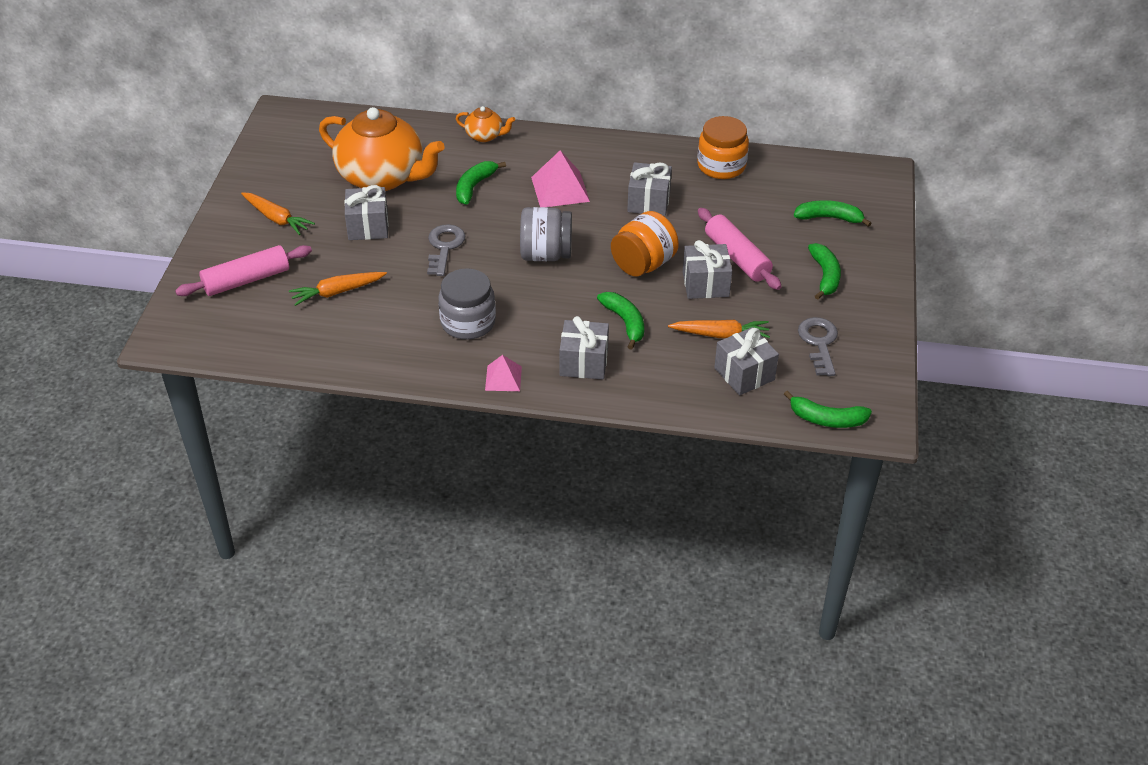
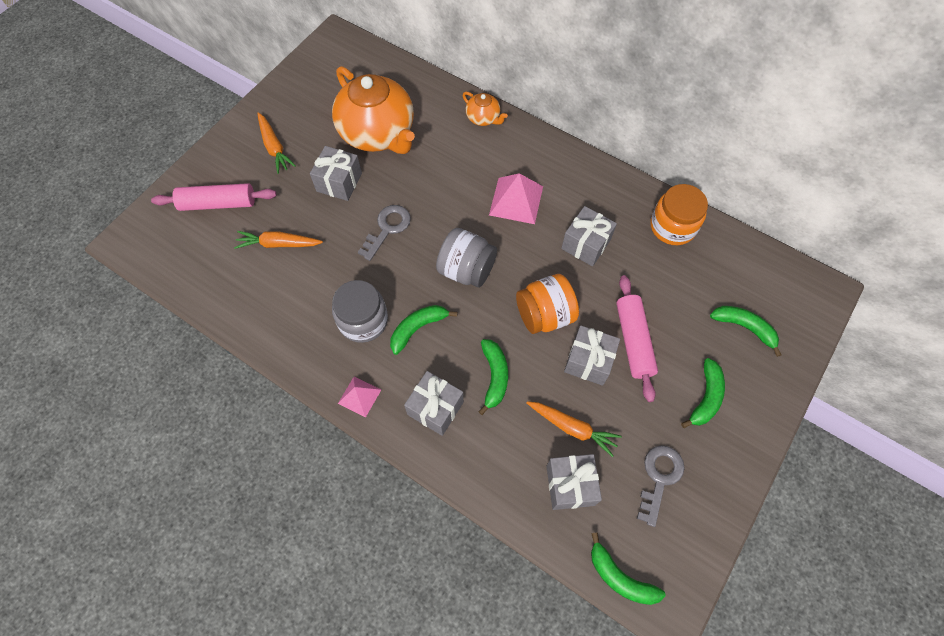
camera: 25 degrees right, 20 degrees up
green banana [456,161,506,205] -> green banana moved to [390,305,457,355]

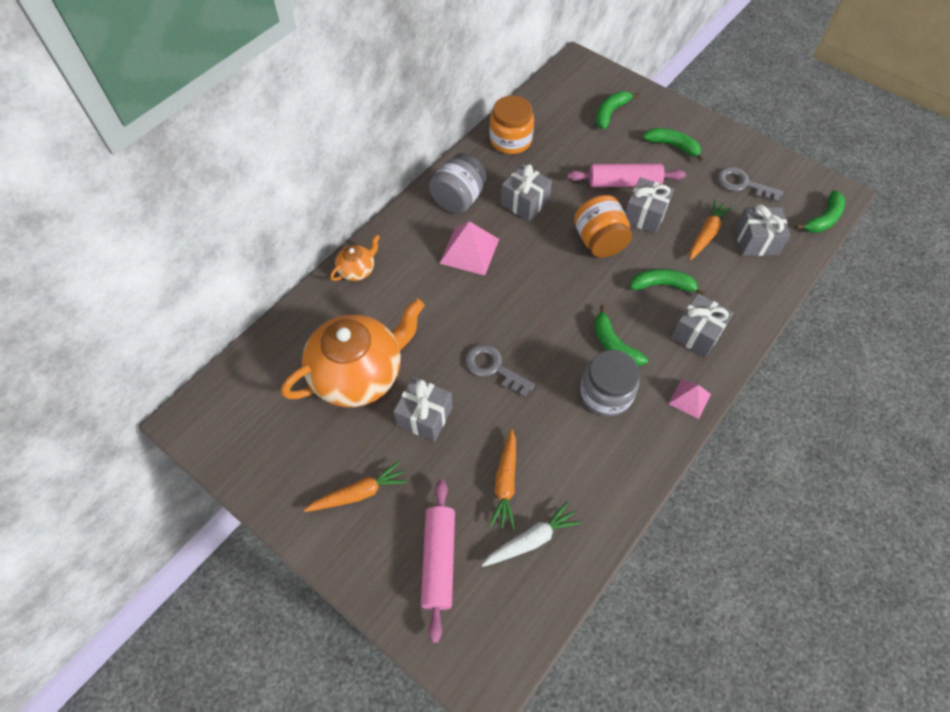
camera: 85 degrees left, 5 degrees down
grey jar [436,228,497,287] -> grey jar moved to [429,153,487,214]
none -> white carrot [482,502,581,567]

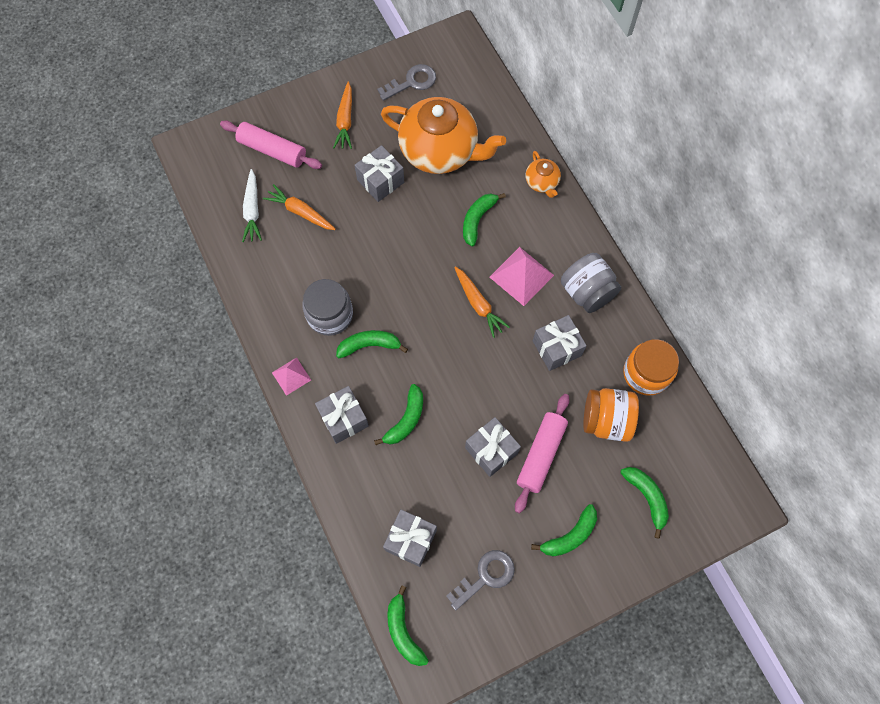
camera: 115 degrees right, 10 degrees up
orange teapot [281,299,425,407] -> orange teapot turned 60 degrees counterclockwise [381,97,506,174]
grey key [465,344,535,397] -> grey key moved to [377,64,436,101]
orange jar [574,195,632,258] -> orange jar moved to [583,388,639,442]
orange carrot [689,199,733,260] -> orange carrot moved to [454,266,510,338]
none -> green banana [463,193,506,246]

